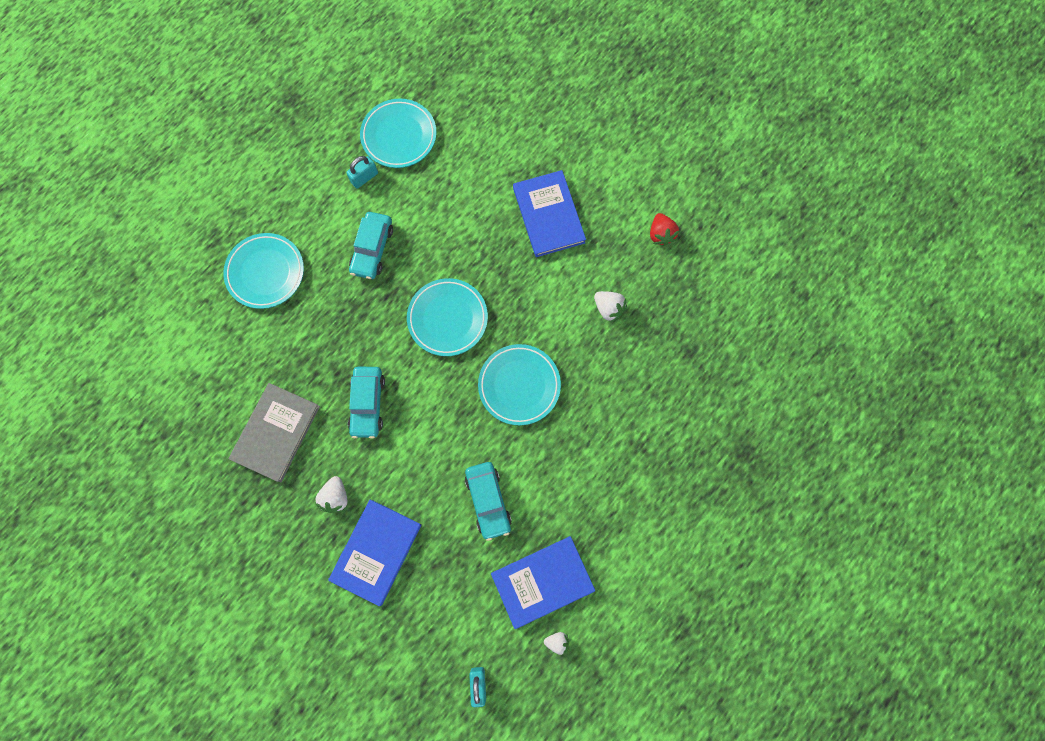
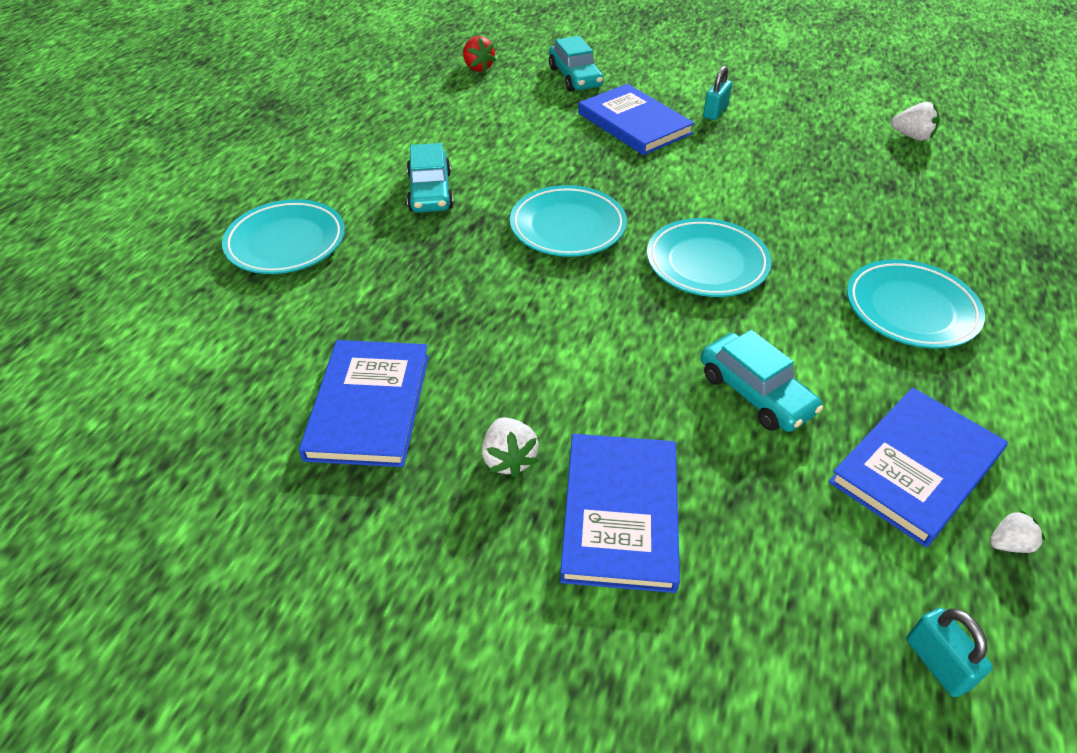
camera: 20 degrees left, 30 degrees down
grey book [229,383,320,483] -> blue book [299,340,429,467]
turquoise padlock [346,156,378,189] -> turquoise padlock moved to [703,66,732,120]
turquoise car [348,367,385,439] -> turquoise car moved to [549,36,604,92]
turquoise plate [360,99,437,168] -> turquoise plate moved to [847,259,985,349]
white strawberry [594,291,627,323] -> white strawberry moved to [891,102,940,141]
red strawberry [650,213,680,246] -> red strawberry moved to [463,36,496,72]

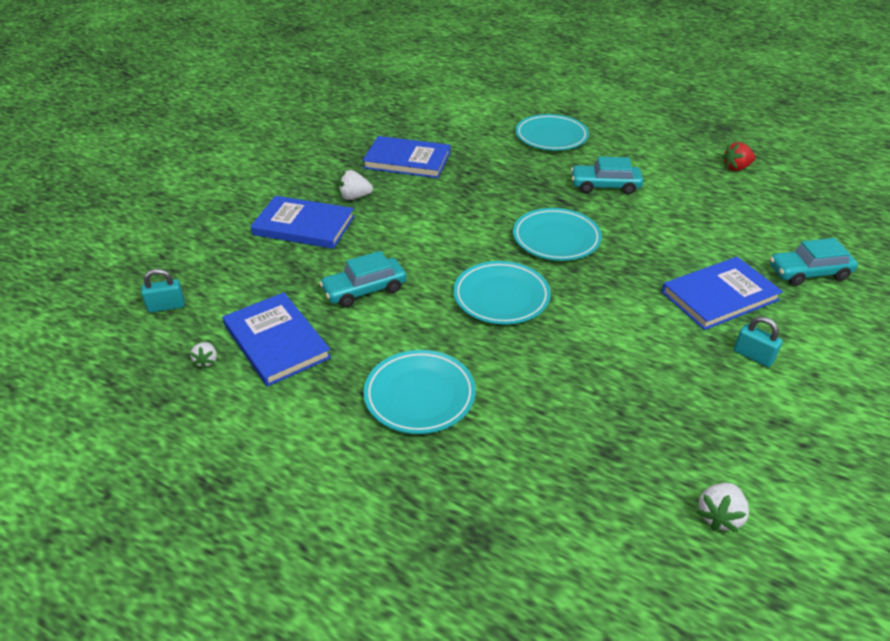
camera: 100 degrees right, 5 degrees down
red strawberry [463,36,496,72] -> red strawberry moved to [722,142,756,171]

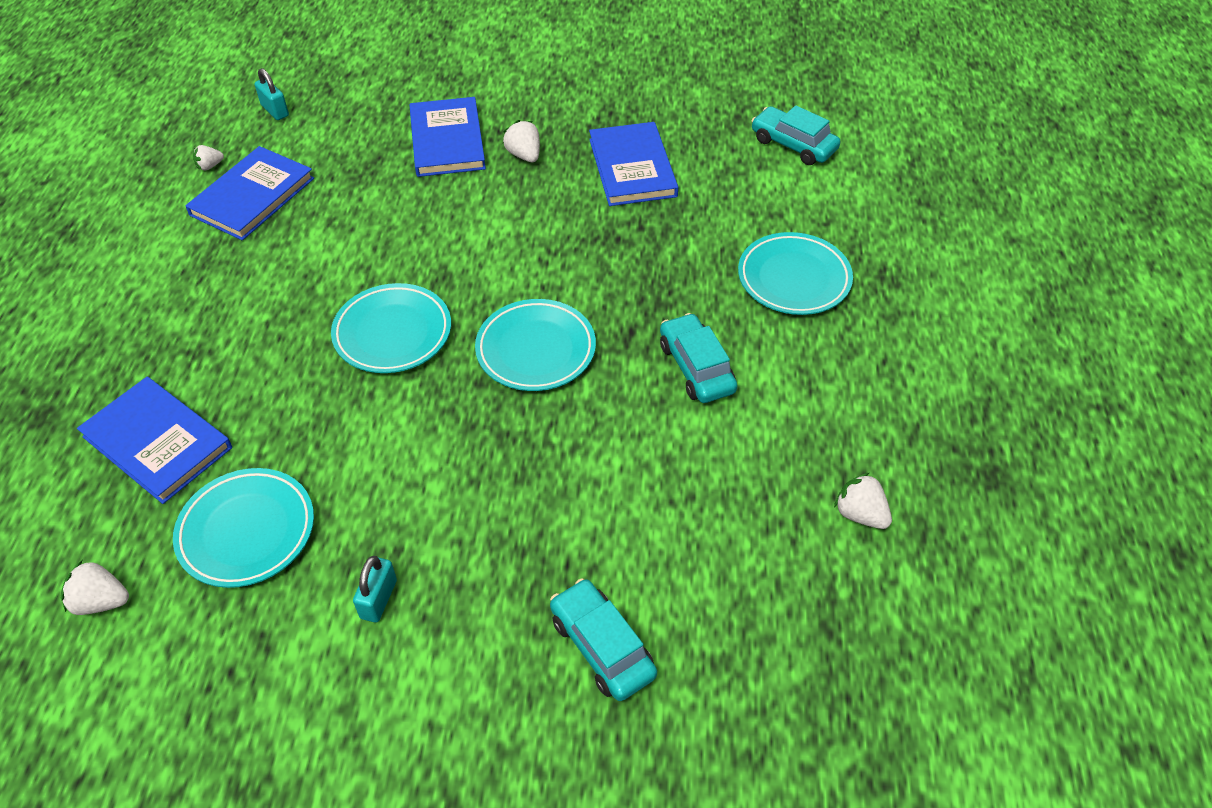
camera: 65 degrees right, 10 degrees up
turquoise car [319,251,406,308] -> turquoise car moved to [751,105,840,165]
turquoise plate [364,350,476,434] -> turquoise plate moved to [173,468,314,588]
blue book [662,257,783,330] -> blue book moved to [77,377,232,504]
red strawberry [722,142,756,171] -> white strawberry [834,473,892,529]

